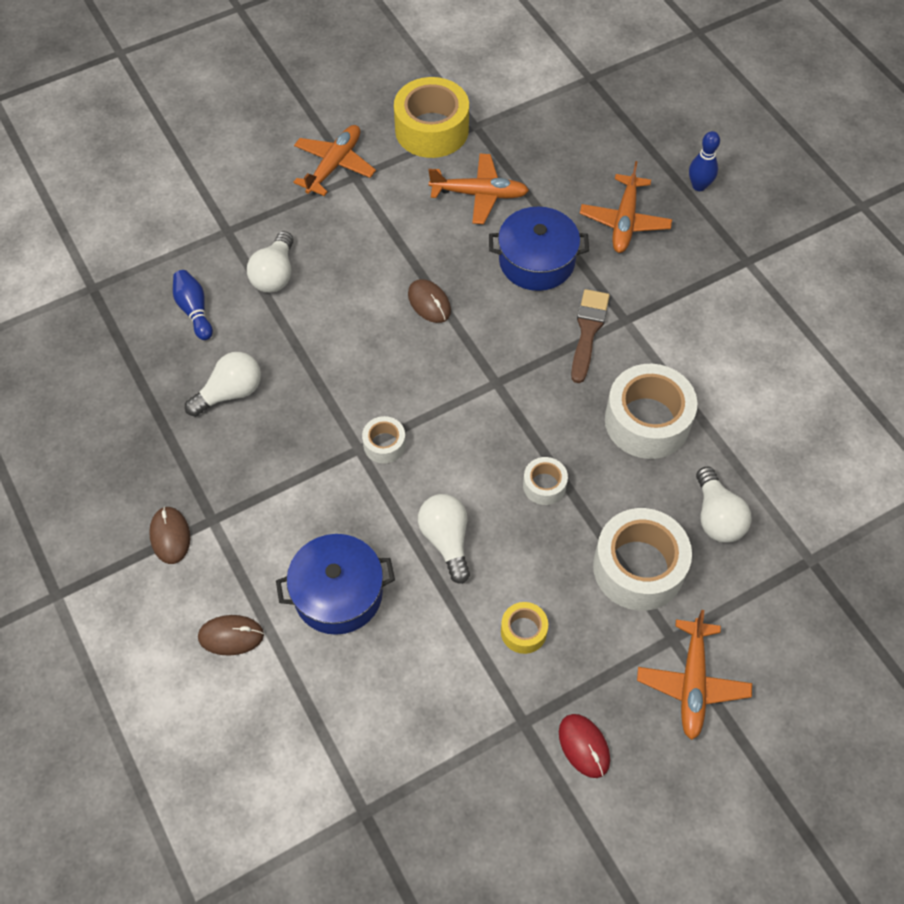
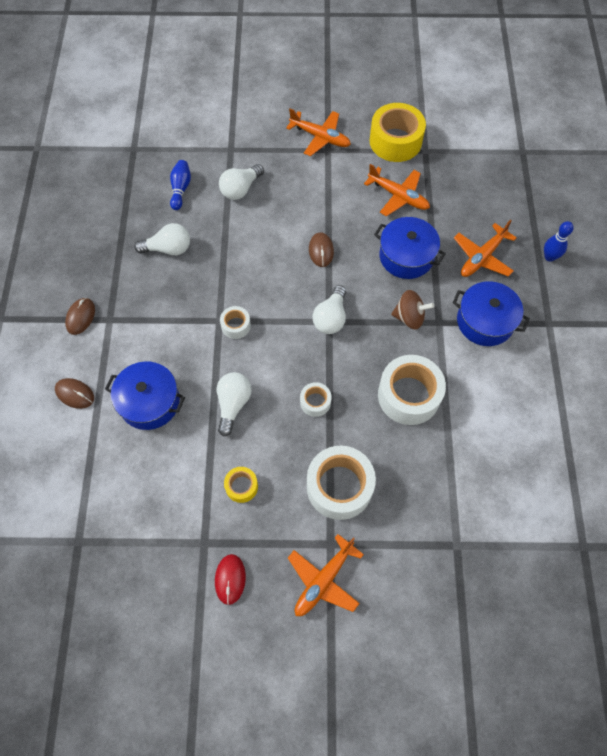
camera: 30 degrees right, 5 degrees up
orange plane [293,125,376,196] -> orange plane turned 60 degrees clockwise [286,108,351,156]
brown brush [571,289,610,383] -> brown spinning top [391,290,434,330]
white light bulb [696,467,751,543] -> white light bulb moved to [313,285,346,334]
none -> blue pot [452,281,530,346]

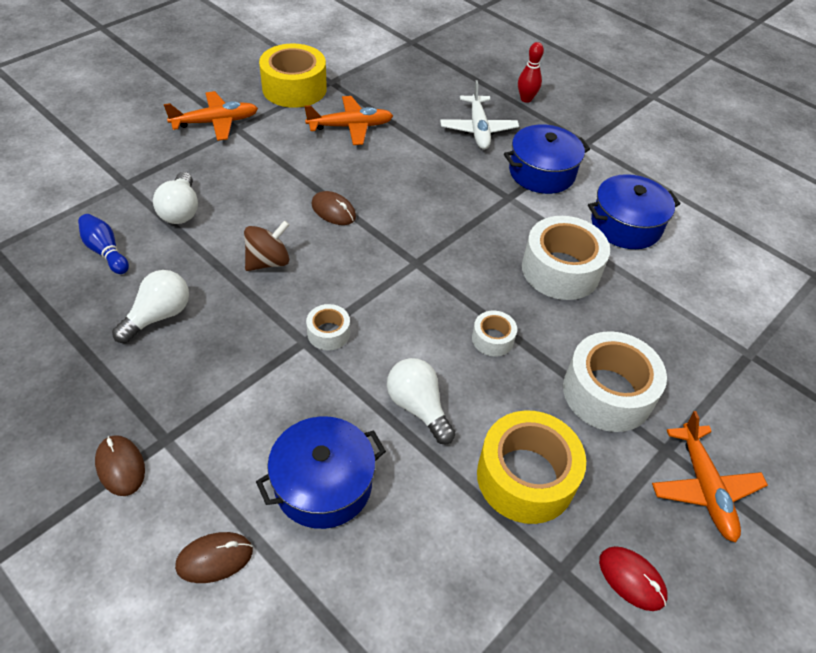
camera: 50 degrees left, 15 degrees down
yellow tape [224,467,258,503] -> yellow tape [477,410,586,524], size x2.03
white light bulb [313,285,346,334] -> none
blue pot [374,217,446,279] -> blue pot moved to [588,174,680,249]
brown spinning top [391,290,434,330] -> brown spinning top moved to [244,220,290,271]
orange plane [454,220,517,277] -> white plane [440,80,519,150]
blue bowling pin [544,221,574,262] -> red bowling pin [518,42,544,103]

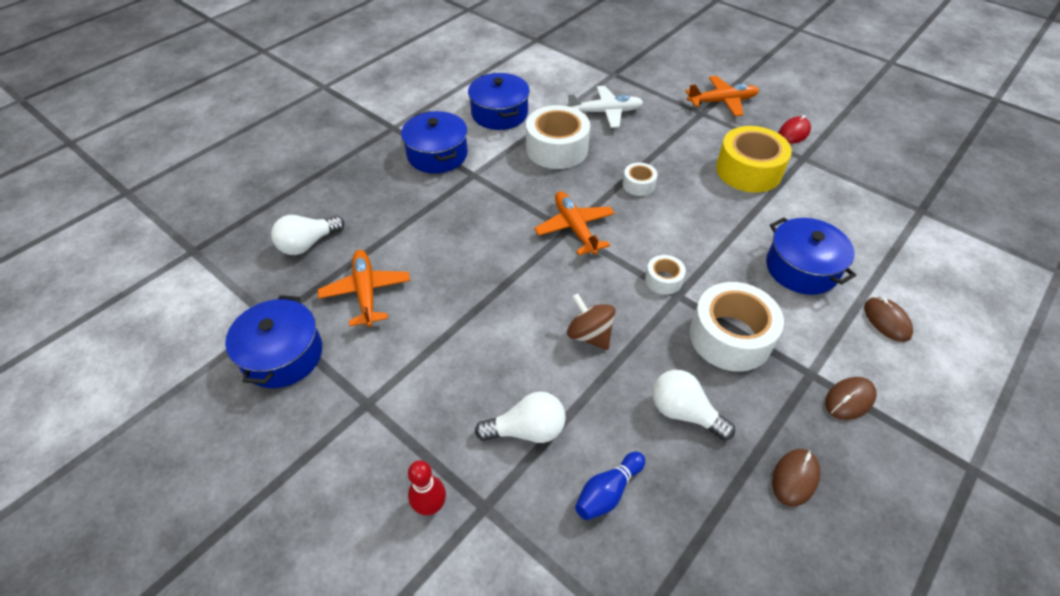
camera: 90 degrees left, 0 degrees up
orange plane [164,91,258,141] -> orange plane moved to [534,191,615,255]
yellow tape [259,43,327,108] -> blue pot [225,295,322,388]
brown mouse [311,191,356,225] -> brown mouse moved to [772,449,821,507]
white light bulb [387,358,455,444] -> white light bulb moved to [271,215,344,255]
white plane [440,80,519,150] -> white plane moved to [568,86,643,128]
red bowling pin [518,42,544,103] -> red bowling pin moved to [408,460,446,515]
white tape [563,331,667,432] -> white tape moved to [690,282,784,372]

